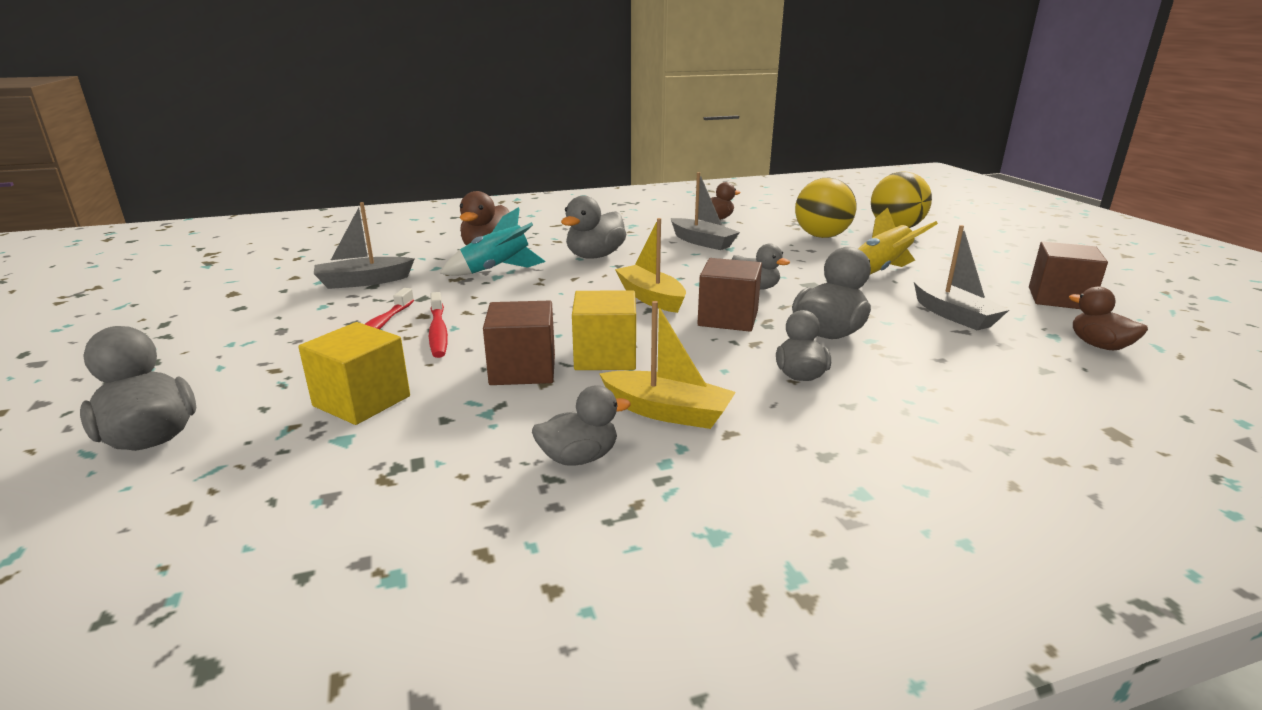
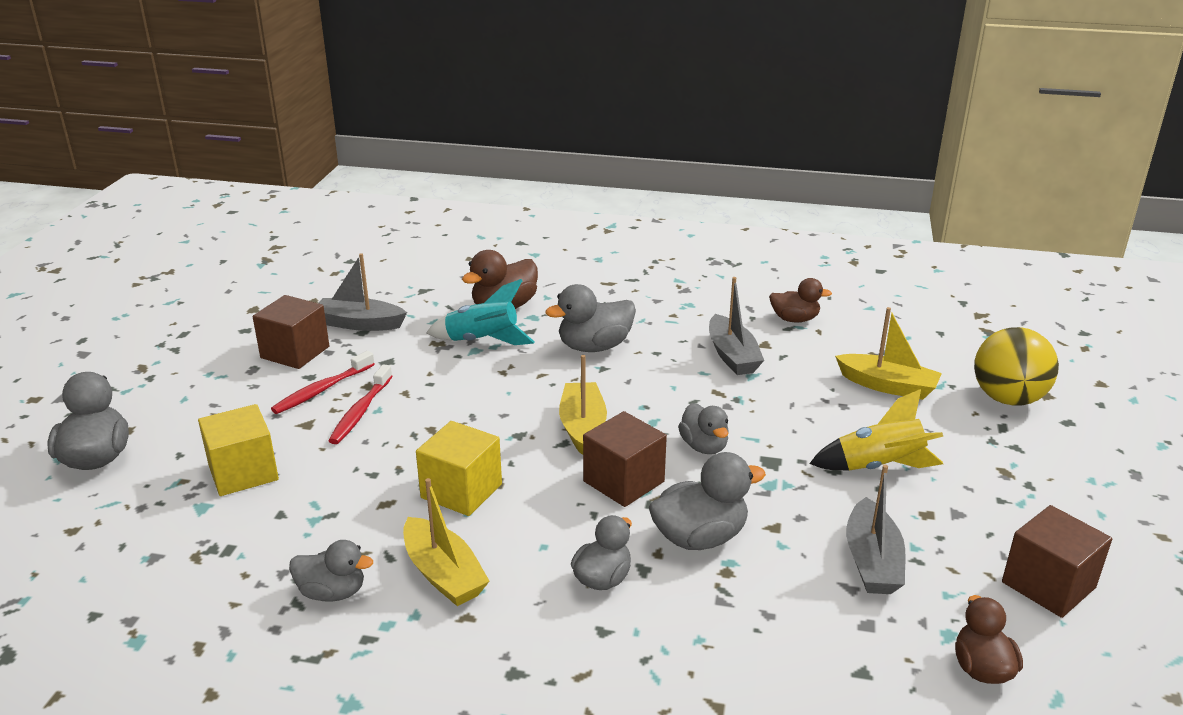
camera: 30 degrees right, 5 degrees up
brown cube [483,301,555,385] -> brown cube moved to [253,295,329,369]
yellow ball [795,178,857,238] -> yellow boat [835,307,942,400]

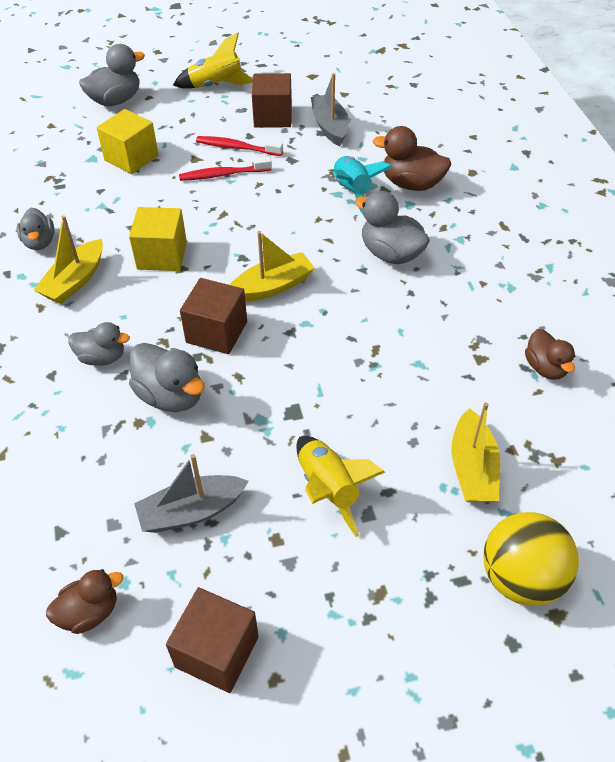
camera: 65 degrees right, 20 degrees up
grey duck [678,403,729,454] -> none
grey boat [709,277,764,375] -> none
none -> yellow rocket [173,32,253,89]

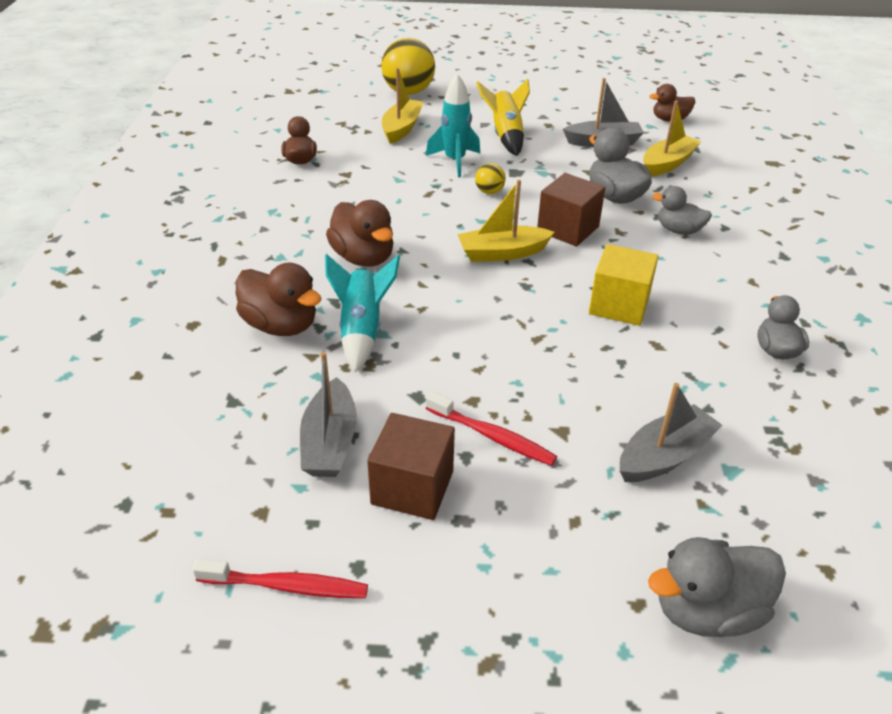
camera: 165 degrees left, 10 degrees down
yellow boat [34,216,103,304] -> yellow boat moved to [643,101,701,176]
yellow cube [96,109,159,174] -> grey boat [620,383,723,482]
brown cube [166,587,259,693] -> none
yellow rocket [173,32,253,89] -> none
red toothbrush [179,157,272,181] -> red toothbrush moved to [193,559,368,598]
grey duck [354,191,430,264] -> brown duck [326,200,394,267]
none -> turquoise rocket [426,73,480,177]
none -> yellow ball [475,163,506,194]

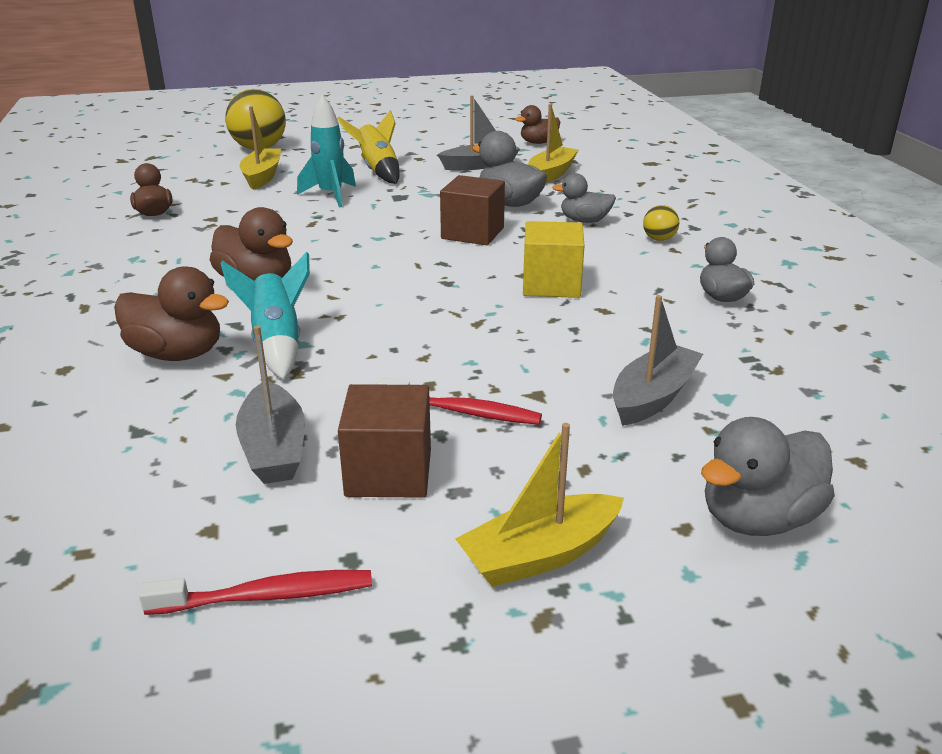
camera: 15 degrees left, 10 degrees down
yellow boat [457,180,555,262] -> yellow boat moved to [456,423,624,587]
yellow ball [475,163,506,194] -> yellow ball moved to [643,205,679,241]

